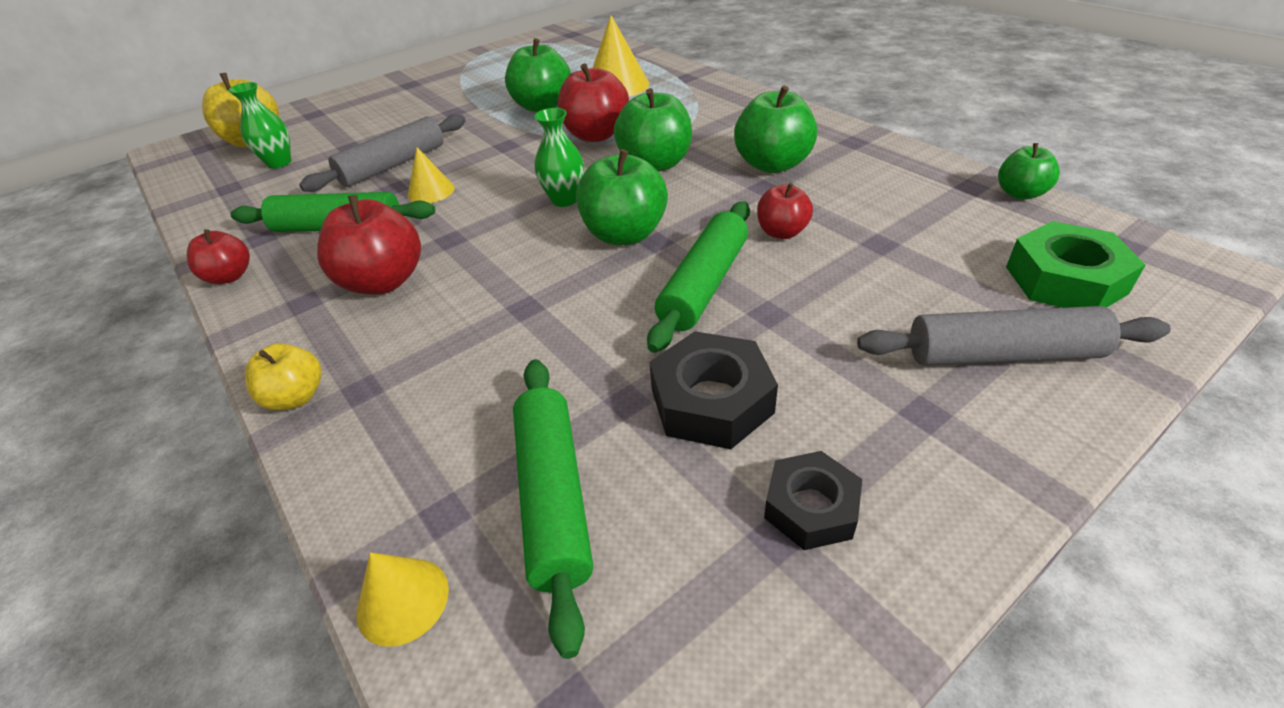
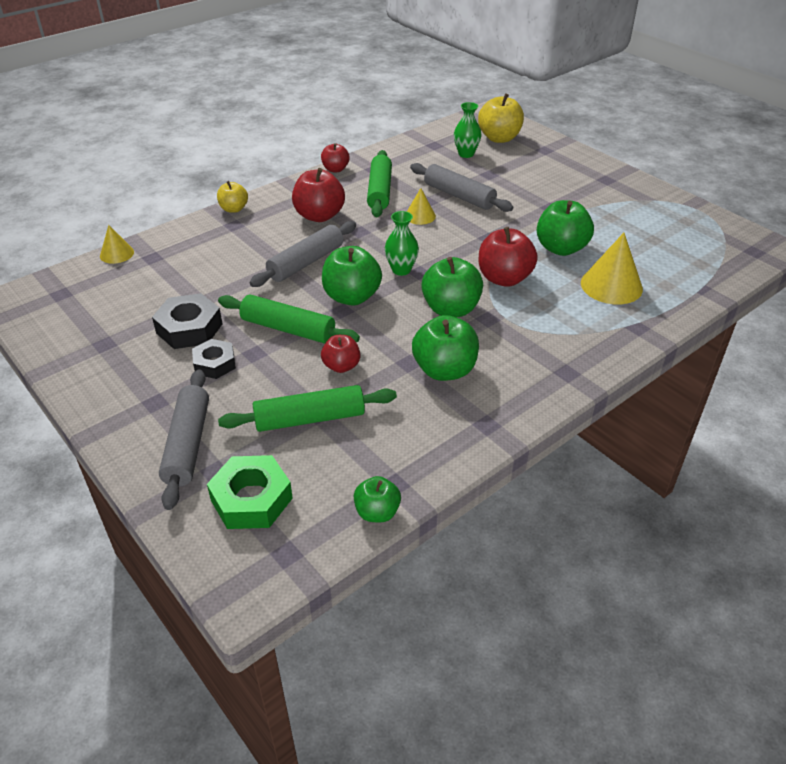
camera: 85 degrees right, 0 degrees up
green rolling pin [513,359,593,659] -> green rolling pin moved to [218,385,397,432]
black nut [764,451,862,550] -> black nut moved to [192,339,236,379]
none -> grey rolling pin [249,221,356,287]

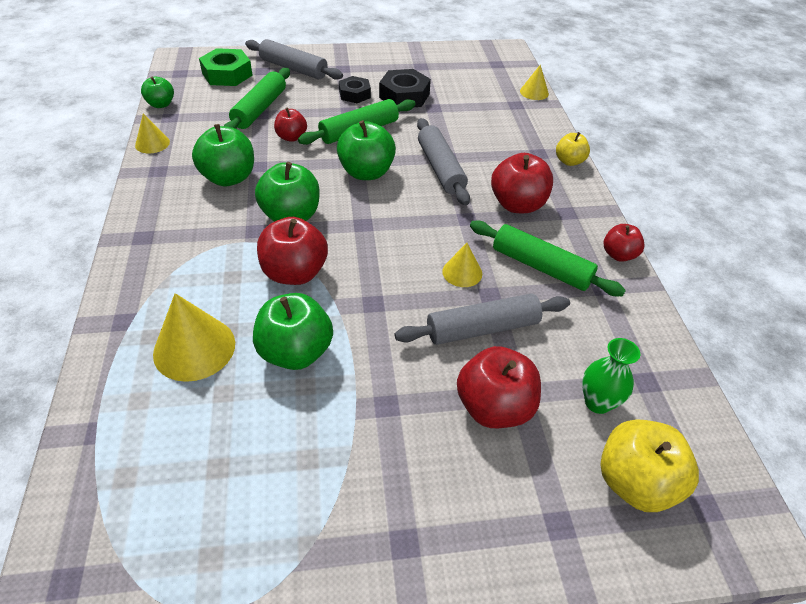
camera: 120 degrees right, 5 degrees up
green vase [385,211,419,276] -> none
none -> yellow cone [135,114,170,154]
none -> red apple [457,346,541,428]

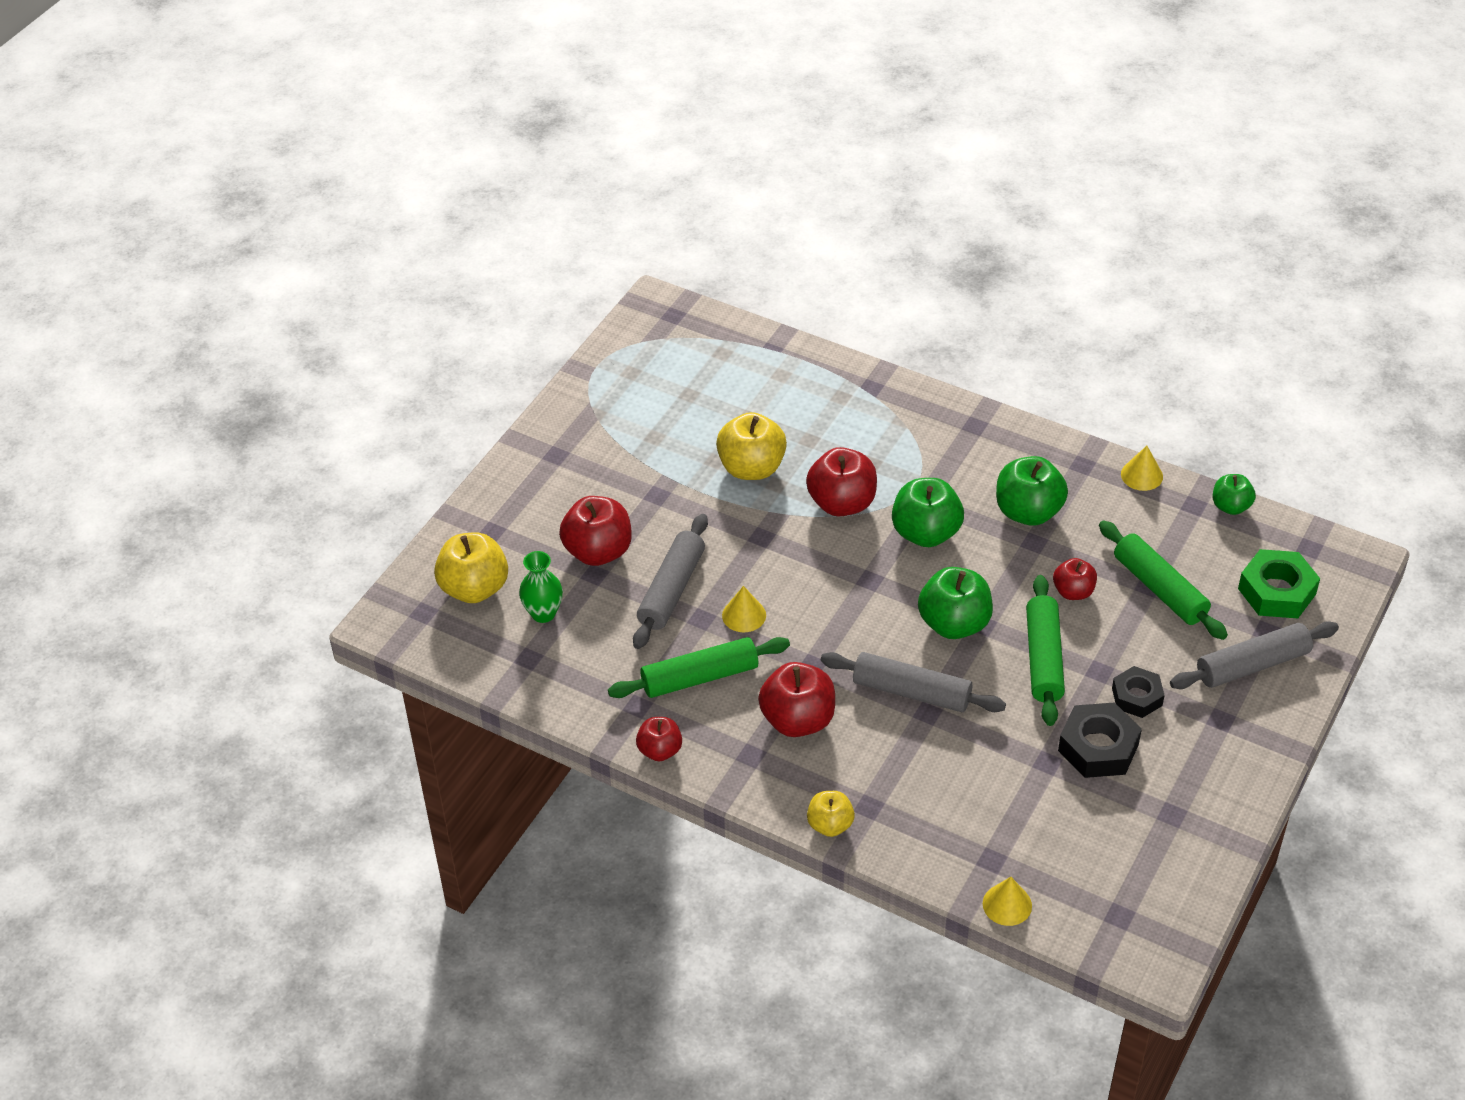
camera: 130 degrees right, 0 degrees up
yellow cone [153,293,235,382] -> none
green apple [253,293,333,370] -> yellow apple [716,412,787,480]

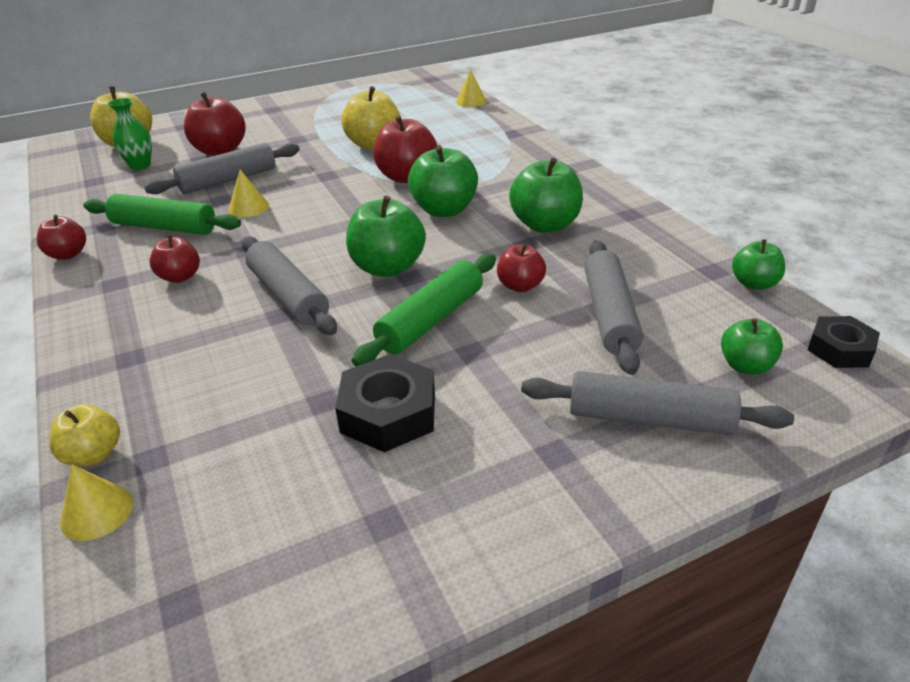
camera: 35 degrees right, 10 degrees down
red apple [758,662,835,737] -> red apple [149,235,200,283], size x0.59
yellow apple [807,791,855,837] -> yellow apple moved to [49,404,120,466]
green rolling pin [1099,520,1228,640] -> grey rolling pin [585,240,643,375]
black nut [1112,666,1165,718] -> black nut moved to [808,316,880,368]
yellow cone [1121,446,1163,491] -> yellow cone moved to [456,69,486,107]
green nut [1238,549,1320,618] -> green apple [721,318,783,375]

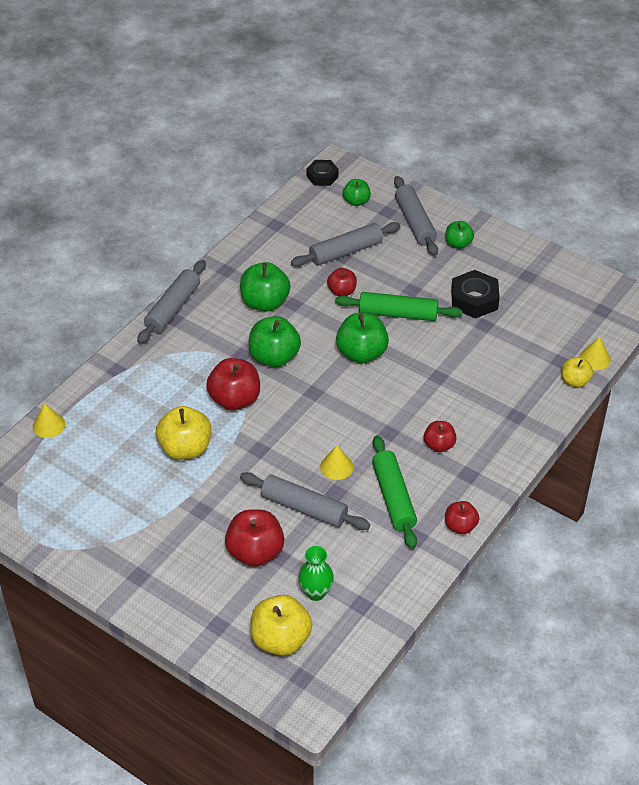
camera: 120 degrees left, 10 degrees up
grey rolling pin [242,236,337,335] -> grey rolling pin moved to [137,260,206,344]
green apple [732,239,785,290] -> green apple moved to [445,221,474,249]

